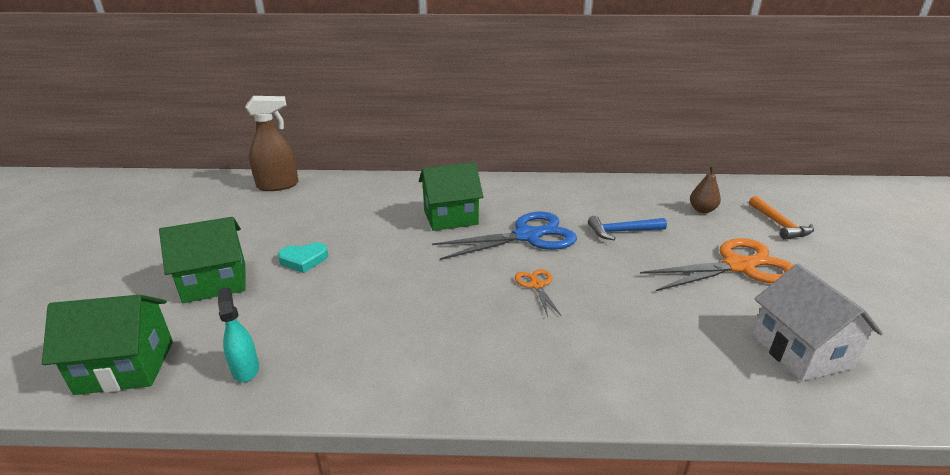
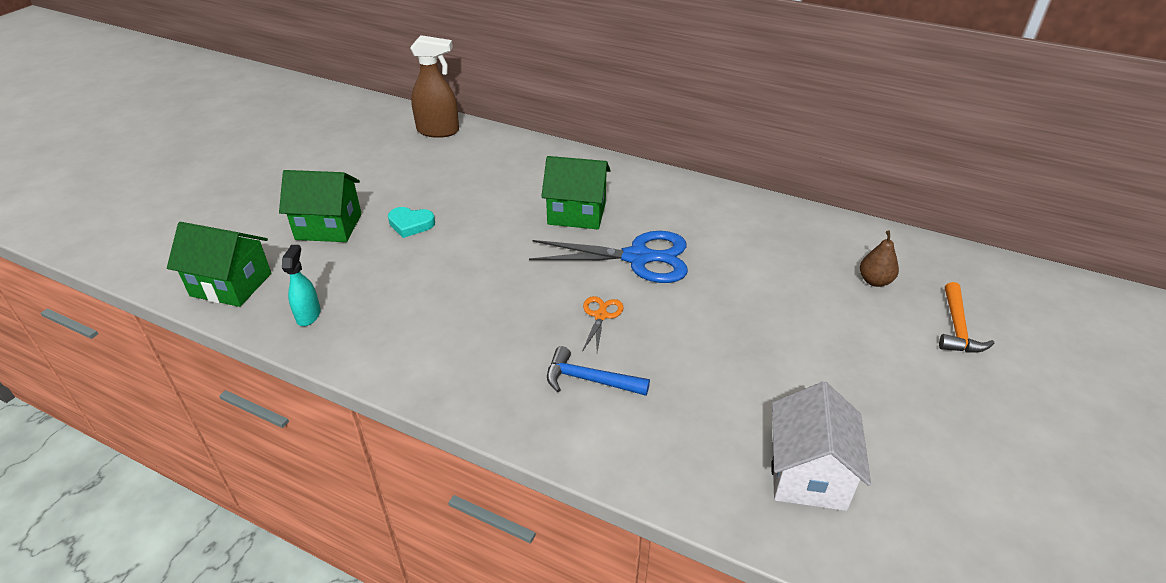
camera: 25 degrees right, 10 degrees up
blue hammer [588,216,667,240] -> blue hammer moved to [547,346,650,396]
orange scissors [640,238,794,291] -> none

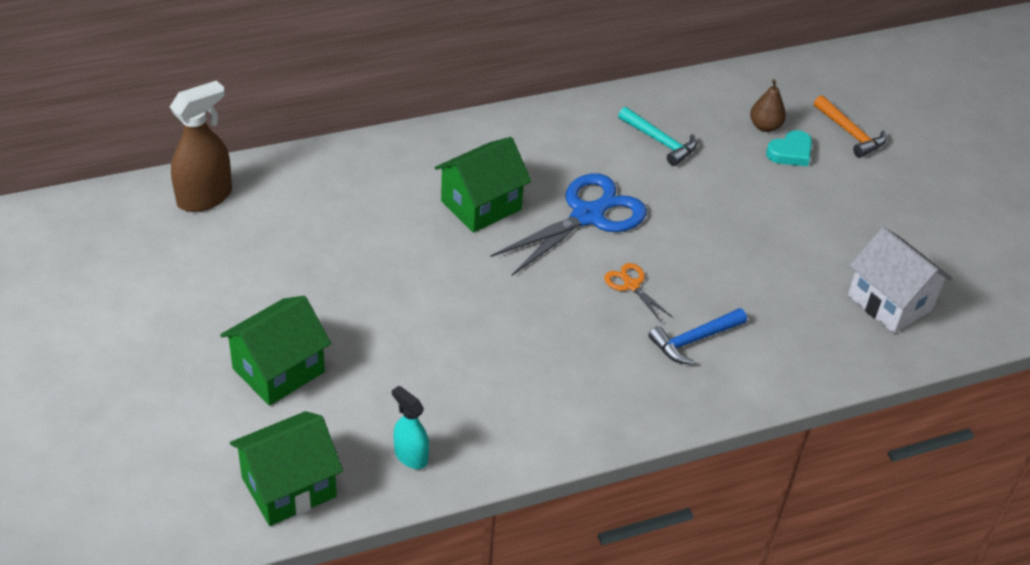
camera: 50 degrees left, 5 degrees up
turquoise heart [388,207,435,238] -> turquoise heart moved to [766,130,812,166]
none -> turquoise hammer [618,107,697,166]

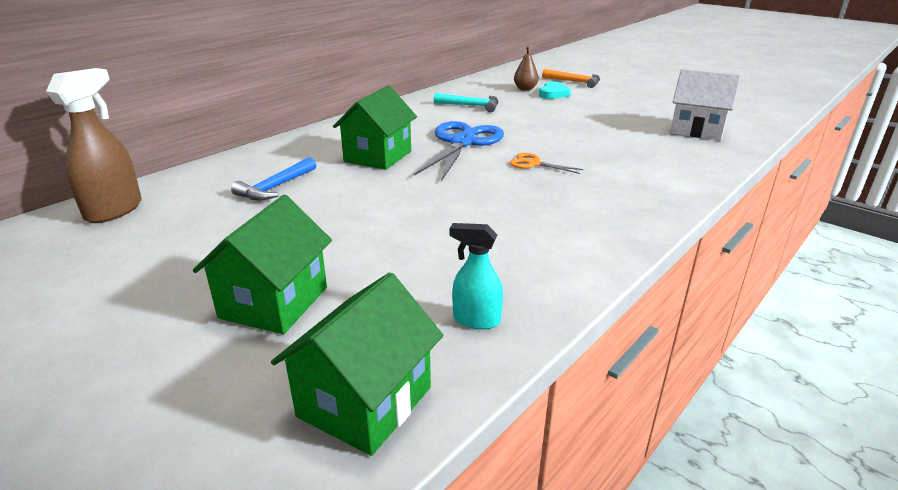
camera: 25 degrees left, 15 degrees down
blue hammer [648,308,747,364] -> blue hammer moved to [231,157,316,200]

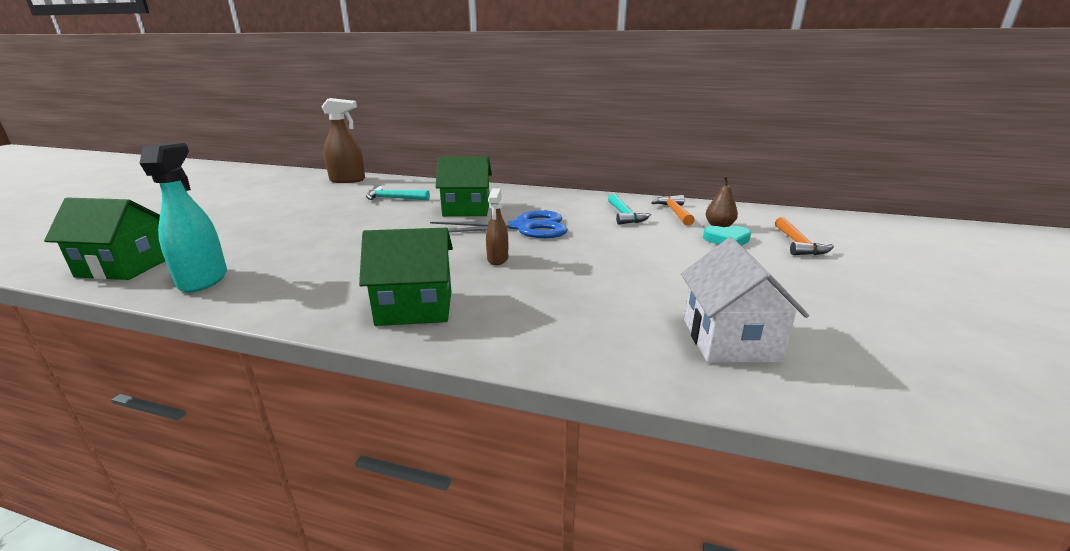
camera: 65 degrees right, 5 degrees down
green house [193,195,332,334] -> green house moved to [359,228,453,326]
blue hammer [231,157,316,200] -> turquoise hammer [366,185,430,200]
turquoise spray bottle [450,223,503,329] -> turquoise spray bottle [140,143,227,293], size x1.70
orange scissors [510,153,584,174] -> brown spray bottle [486,188,508,265]
none -> orange hammer [651,195,694,226]

